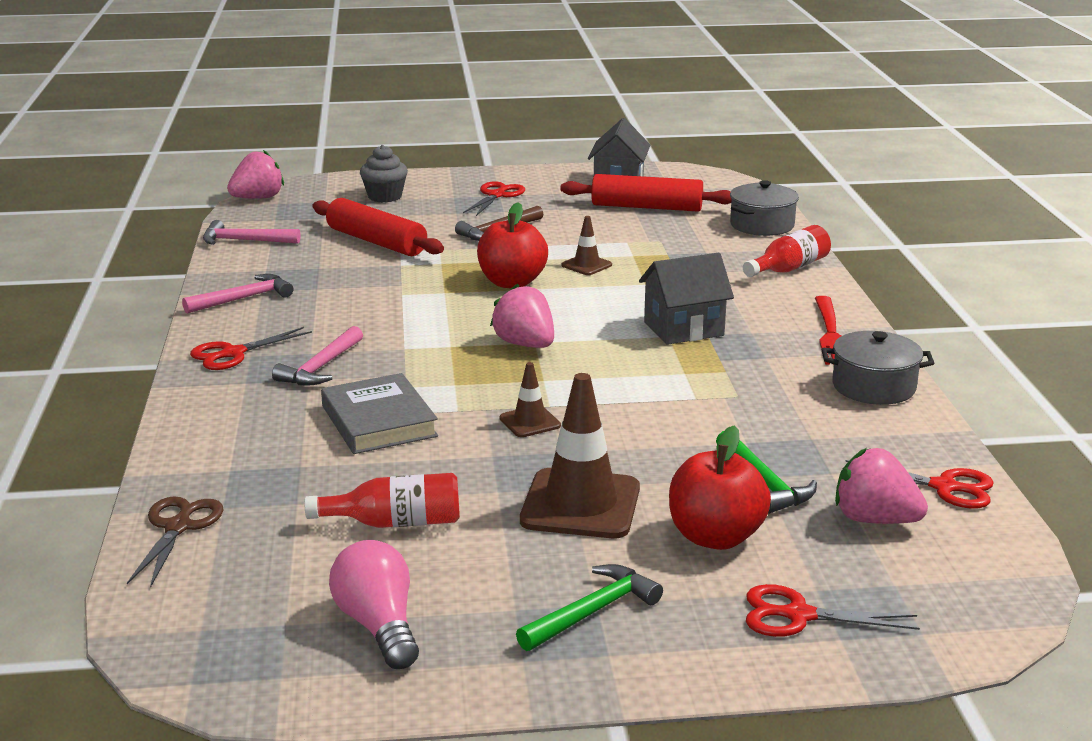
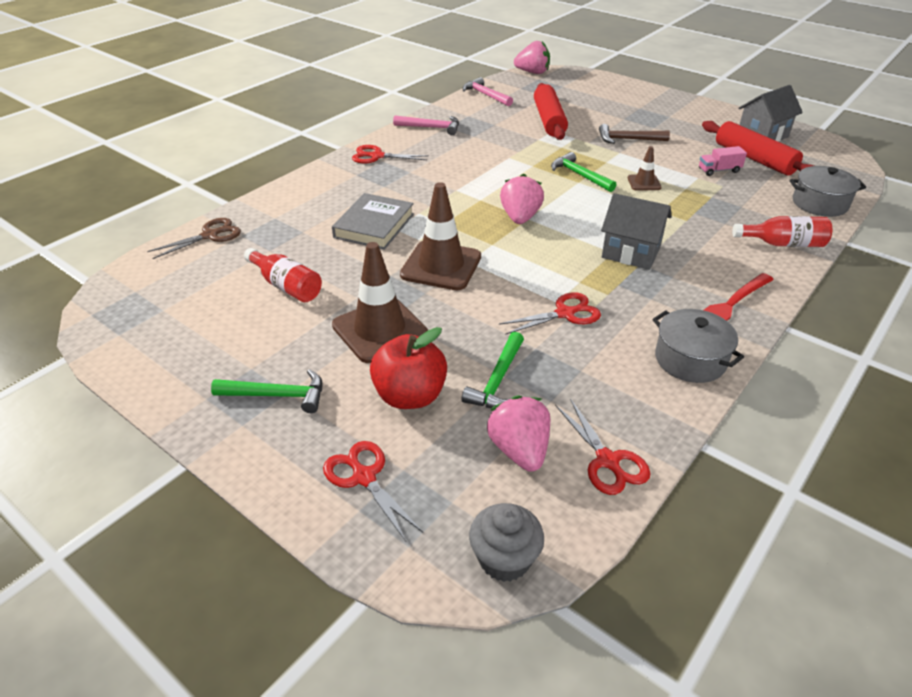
camera: 45 degrees right, 15 degrees up
pink hammer [272,326,363,385] -> none
pink light bulb [329,540,419,669] -> none
grey cupcake [360,145,408,203] -> grey cupcake moved to [469,503,544,582]
red scissors [463,181,525,216] -> red scissors moved to [499,293,601,335]
red apple [477,202,548,288] -> green hammer [551,152,616,192]
brown traffic cone [500,362,561,437] -> brown traffic cone [400,182,481,290], size x1.98
none -> pink truck [699,146,747,176]

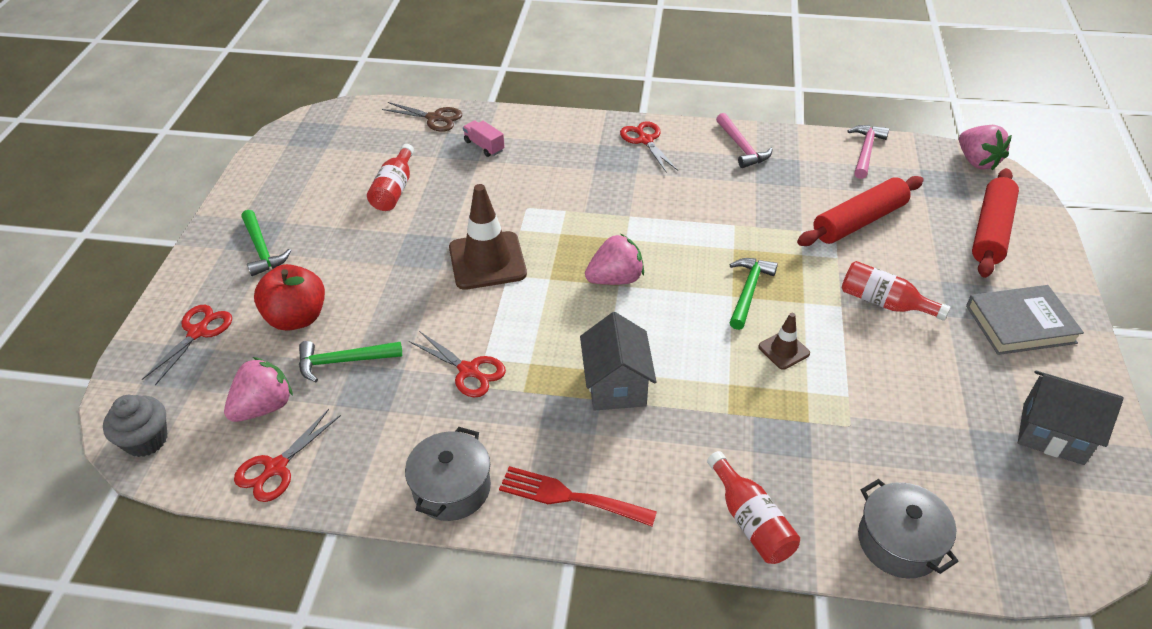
camera: 60 degrees right, 5 degrees up
grey book [332,193,414,250] -> grey book moved to [966,285,1084,355]
brown traffic cone [332,242,428,363] -> none
brown hammer [599,124,670,144] -> red bottle [842,261,950,321]
pink truck [699,146,747,176] -> pink truck moved to [463,121,505,157]
red rolling pin [702,121,814,176] -> red rolling pin moved to [972,168,1019,278]

